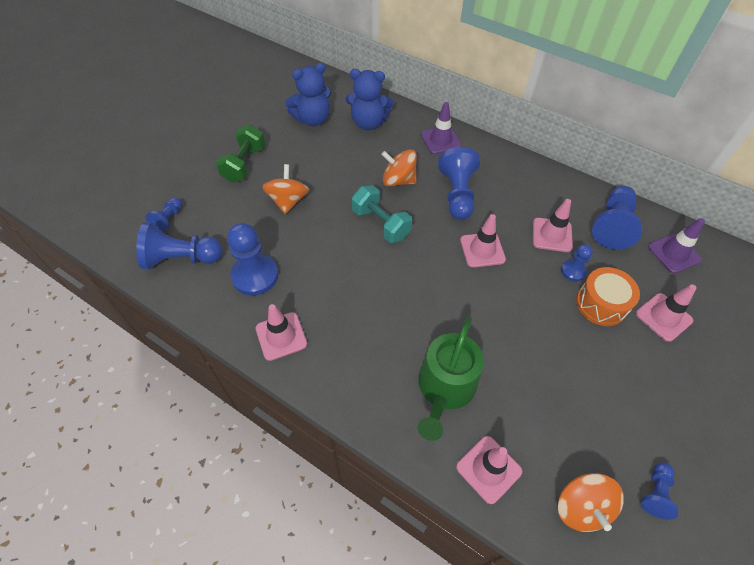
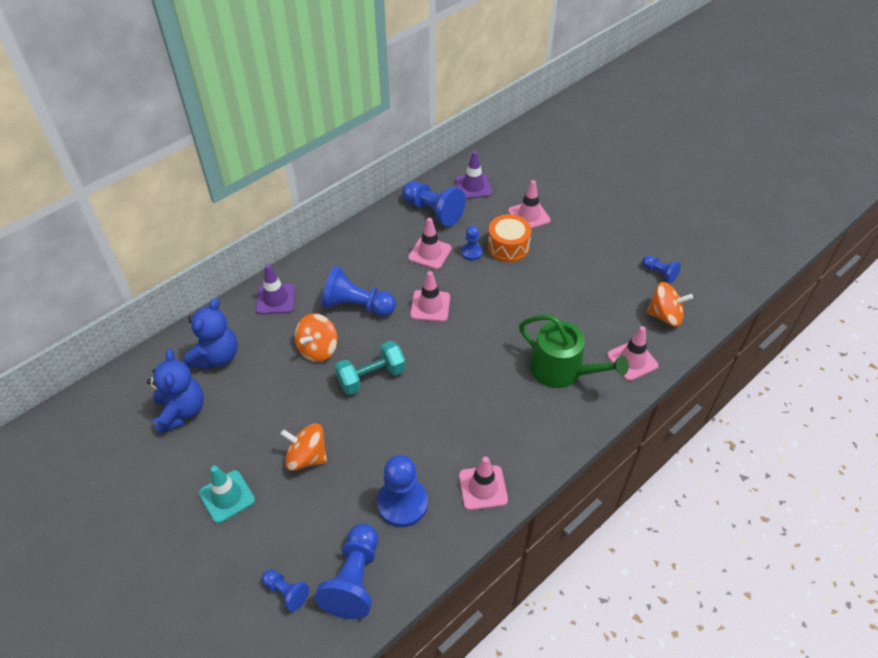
camera: 75 degrees left, 5 degrees down
green dumbbell [216,125,265,182] -> turquoise traffic cone [199,466,255,523]

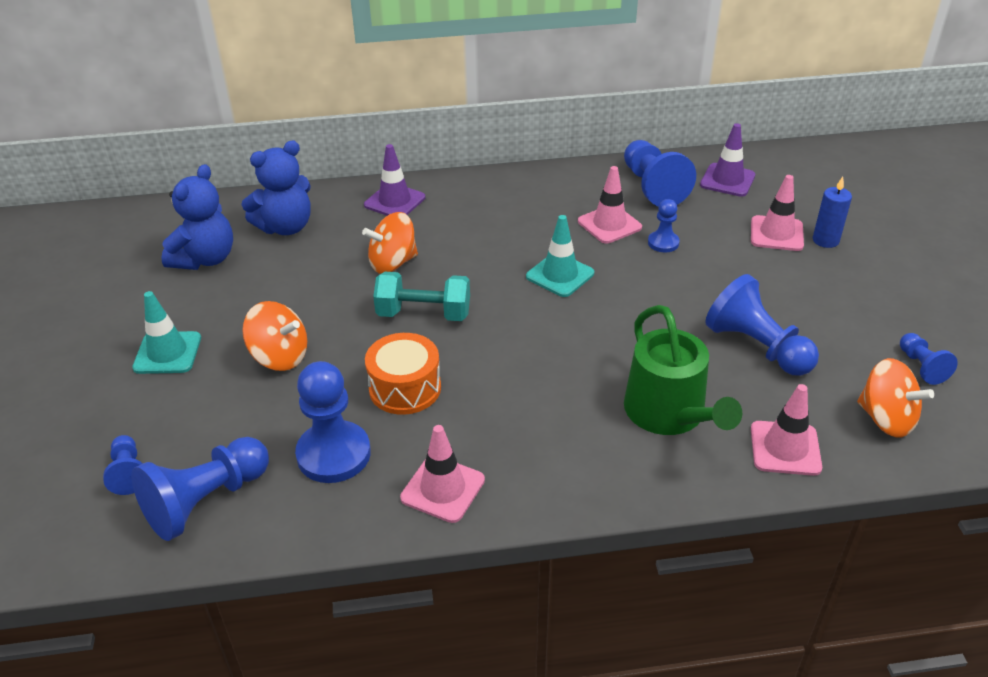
camera: 35 degrees right, 10 degrees down
orange spinning top [281,423,327,471] -> orange spinning top turned 150 degrees clockwise [242,301,307,371]
blue pawn [321,266,396,316] -> blue pawn moved to [705,274,819,376]
pink traffic cone [410,271,450,322] -> turquoise traffic cone [526,215,594,297]
orange drum [488,214,532,262] -> orange drum moved to [365,333,441,415]
none -> blue candle [813,177,852,248]

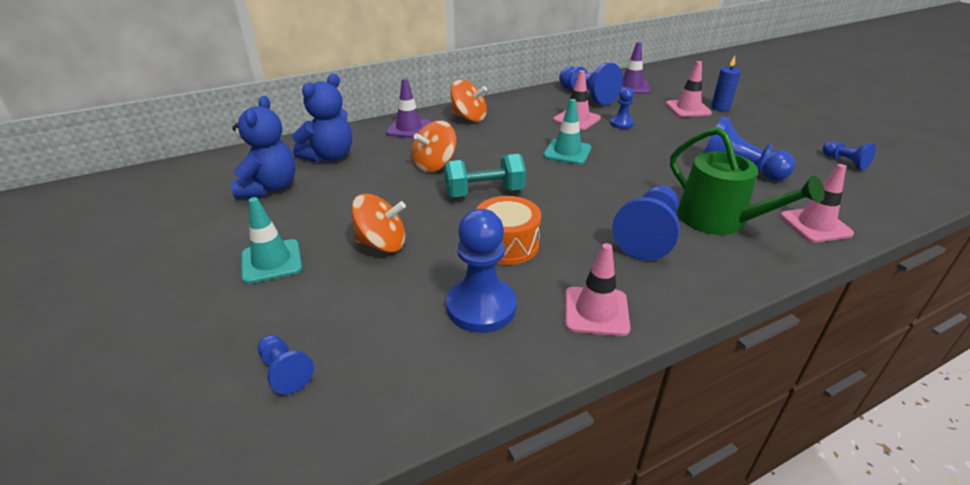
camera: 20 degrees left, 5 degrees down
blue pawn [131,437,269,541] -> blue pawn moved to [612,185,680,261]
orange spinning top [857,358,934,438] -> orange spinning top moved to [451,80,487,122]

